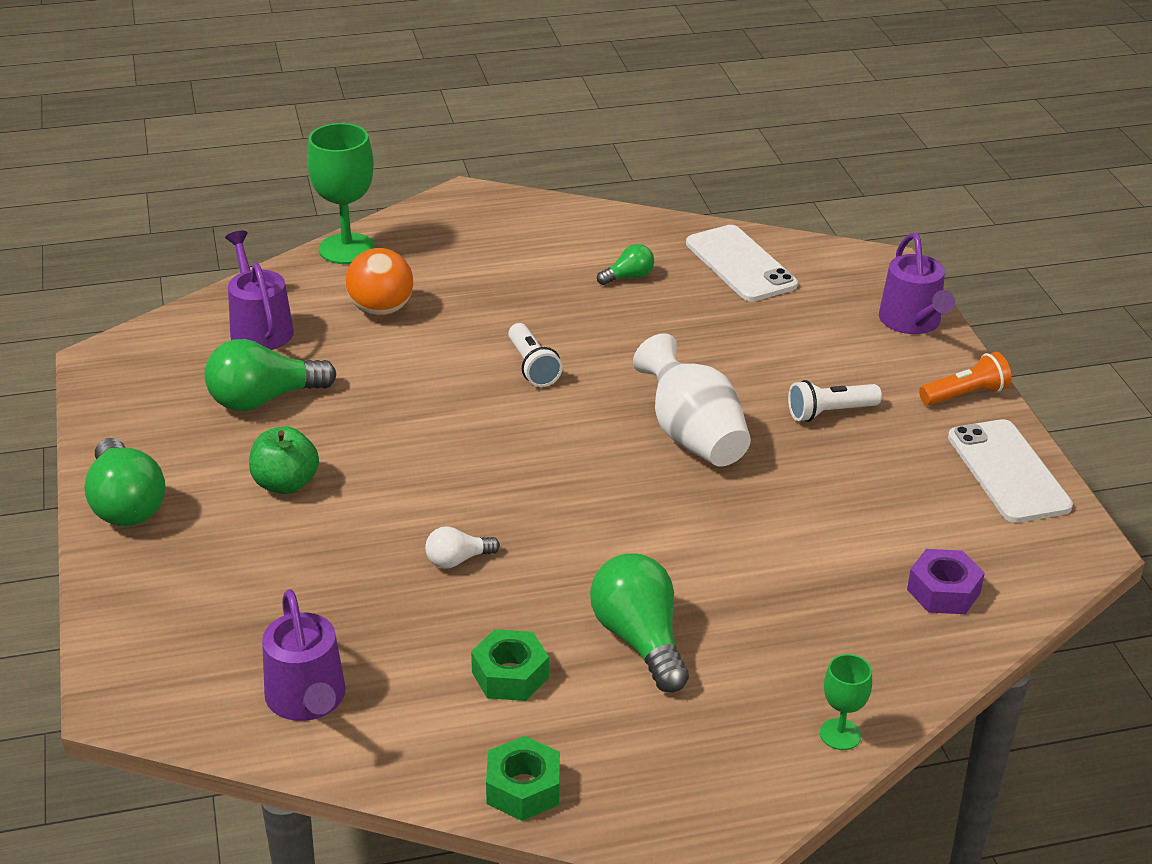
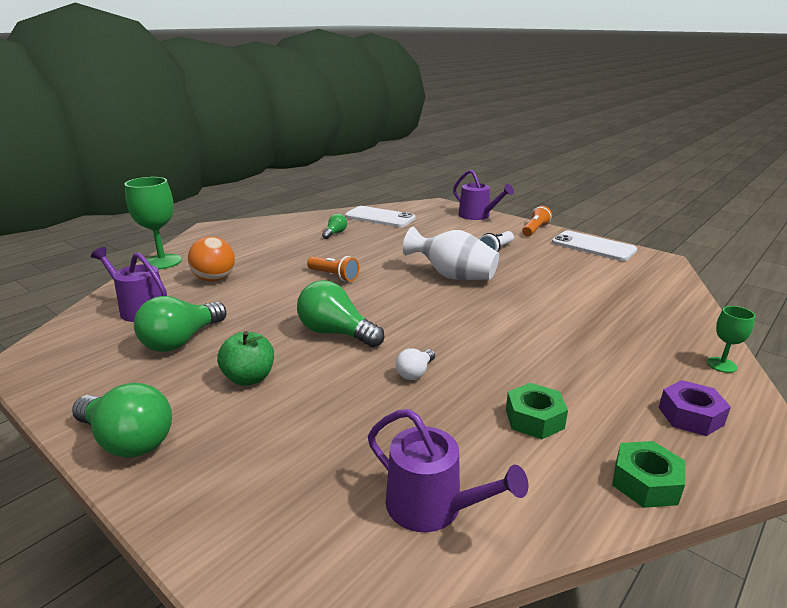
camera: 35 degrees left, 10 degrees down
white flashlight [508,323,562,387] -> orange flashlight [307,256,359,282]
green light bulb [590,553,689,693] -> green light bulb moved to [297,280,384,347]
purple nut [907,549,985,614] -> purple nut moved to [659,380,731,436]

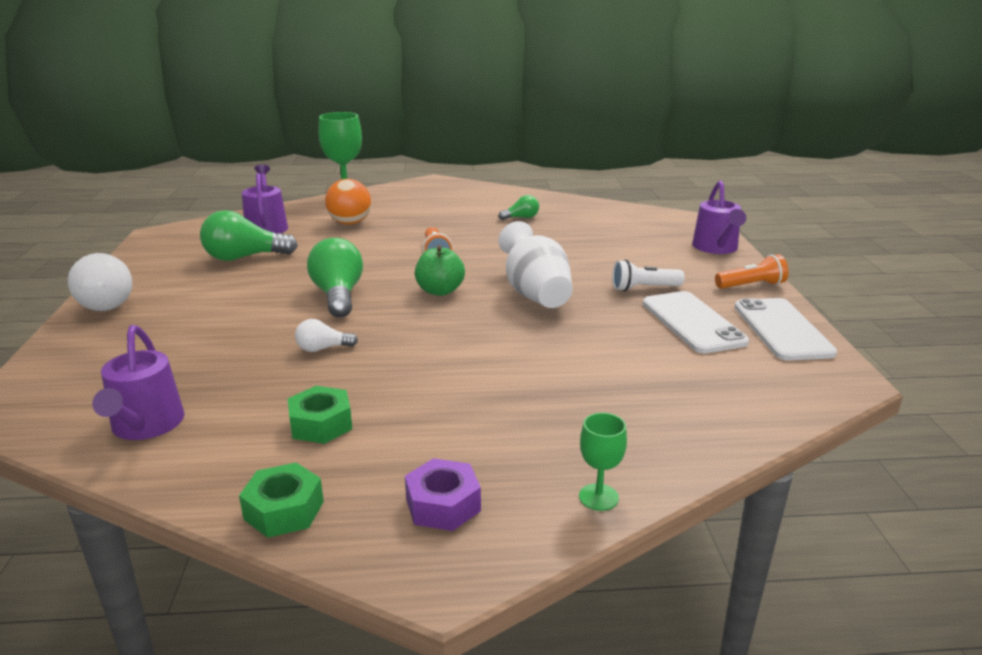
camera: 45 degrees right, 0 degrees up
green light bulb [72,383,172,458] -> white light bulb [68,253,132,311]
green apple [217,331,274,386] -> green apple moved to [415,245,465,296]
white phone [345,206,416,227] -> white phone moved to [643,291,749,354]

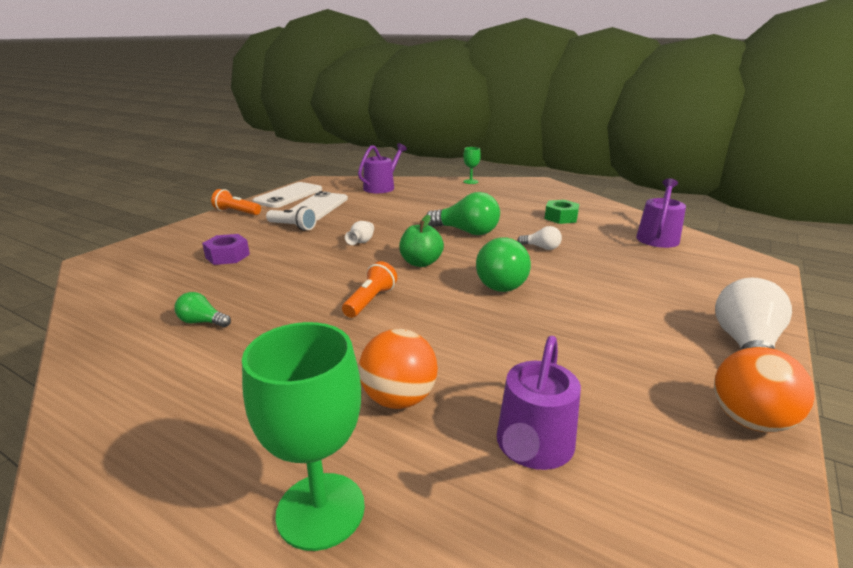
camera: 145 degrees left, 0 degrees up
green light bulb [200,210,298,261] -> green light bulb moved to [426,192,500,235]
green nut [239,463,324,538] -> none
purple nut [405,458,481,531] -> purple nut moved to [202,234,250,265]
white vase [498,221,573,308] -> white vase [345,221,374,245], size x0.45
purple watering can [692,180,746,254] -> purple watering can moved to [358,143,407,193]
none -> orange ball [714,347,815,433]

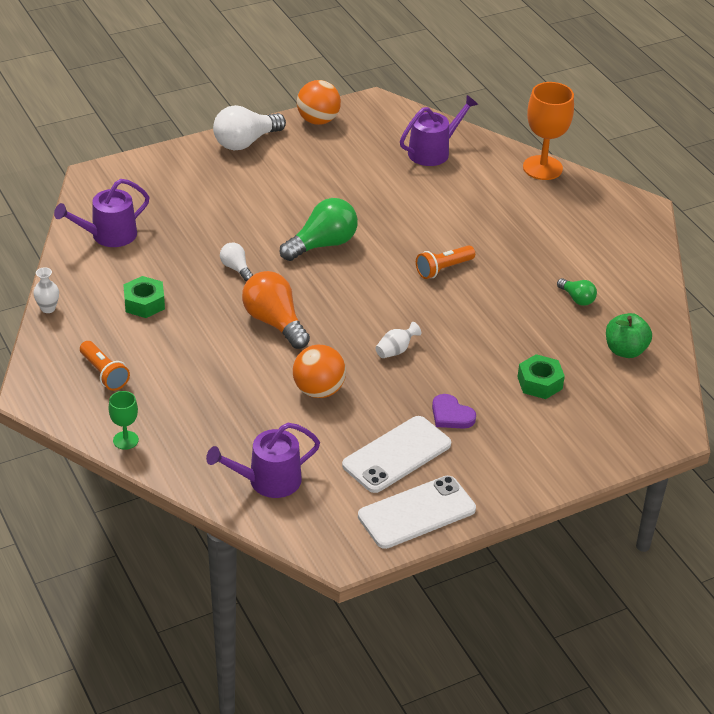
camera: 150 degrees left, 15 degrees up
purple nut [202,234,250,265] -> green nut [517,354,565,399]
orange flashlight [211,189,261,215] -> orange flashlight moved to [80,341,130,391]
green goblet [242,322,365,551] -> orange goblet [523,82,574,180]
white flashlight [266,206,317,231] -> purple heart [432,394,476,429]
orange ball [359,329,438,409] -> orange ball moved to [293,345,346,398]
green apple [399,215,444,267] -> green apple moved to [606,313,652,358]
green light bulb [426,192,500,235] -> orange light bulb [242,271,310,349]
none -> white vase [33,267,59,313]

